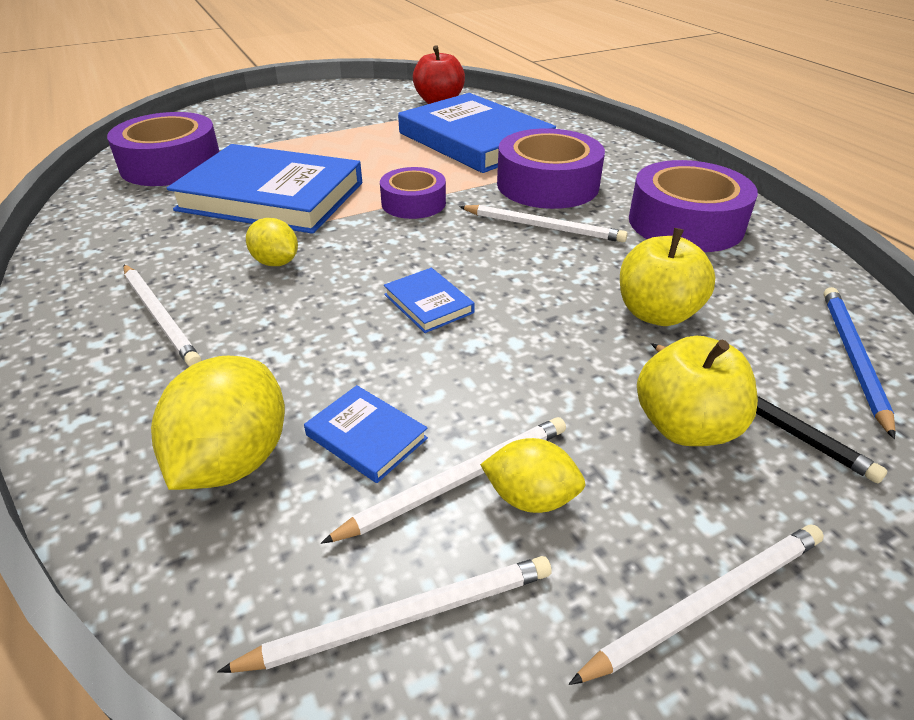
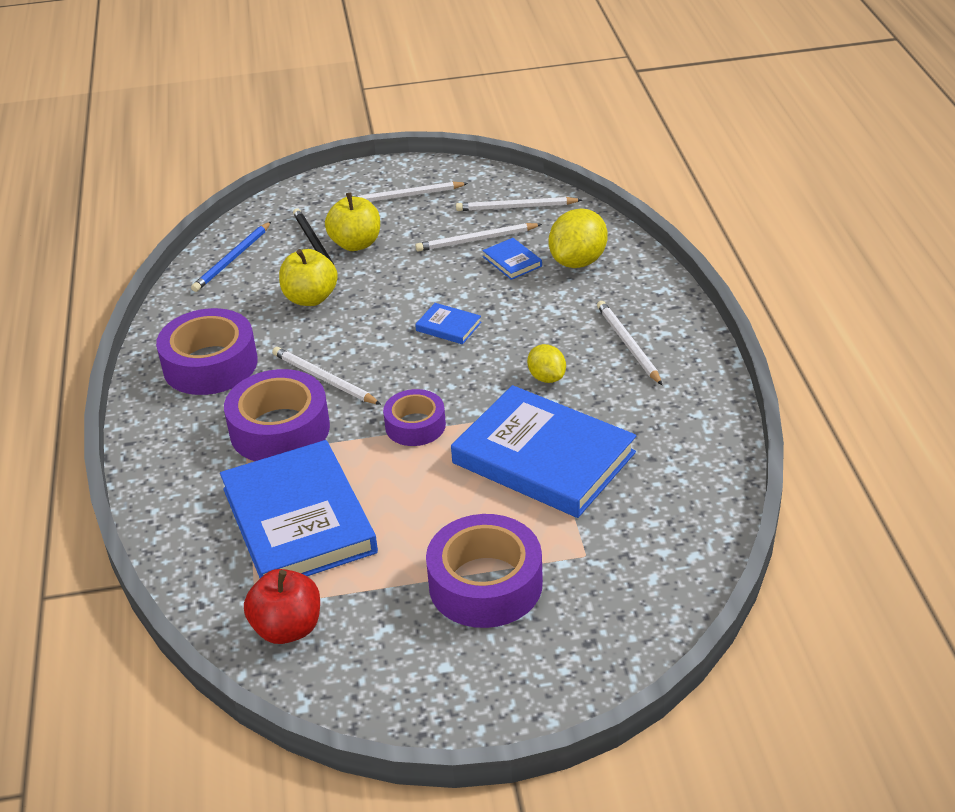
camera: 160 degrees left, 0 degrees up
purple tape [107,112,220,186] -> purple tape moved to [426,514,543,628]
blue book [384,268,475,333] -> blue book turned 45 degrees counterclockwise [415,303,481,344]
yellow lemon [480,438,585,513] -> none

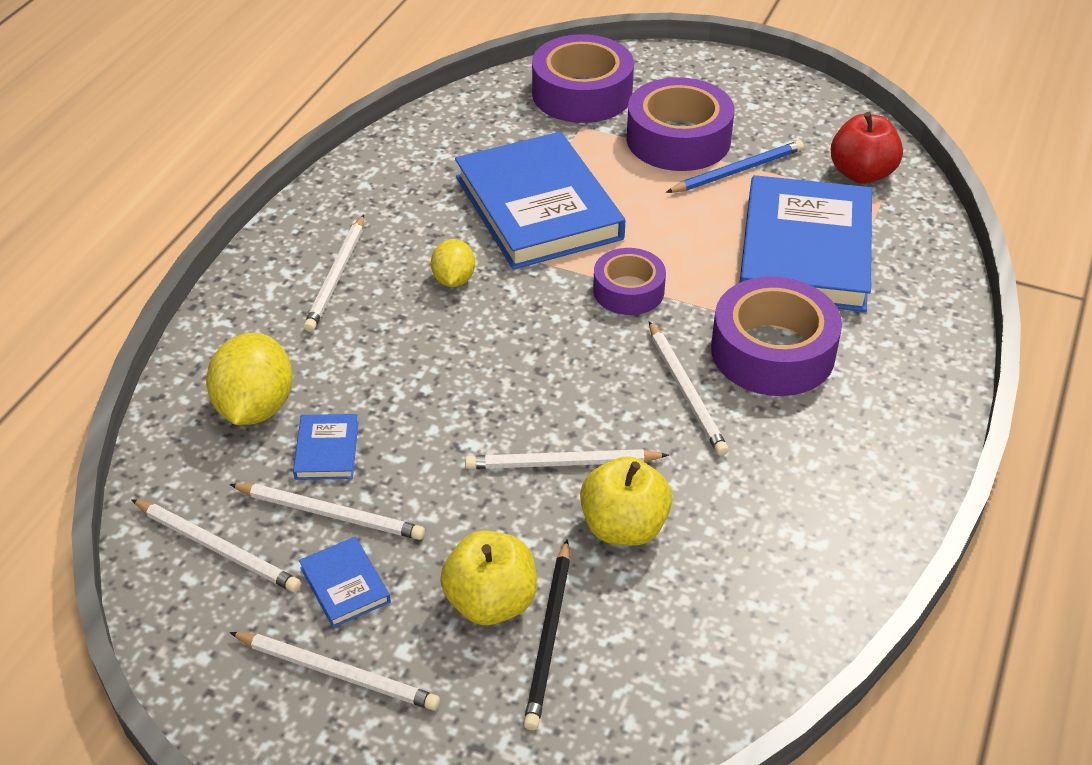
camera: 150 degrees left, 5 degrees up
purple tape [156,308,258,395] -> purple tape moved to [532,34,634,123]
blue pencil [191,222,271,292] -> blue pencil moved to [666,140,804,193]
blue book [415,303,481,344] -> blue book moved to [299,537,391,628]
yellow lemon [548,209,608,268] -> yellow lemon turned 60 degrees counterclockwise [206,333,293,425]
none -> white pencil [465,449,669,469]

